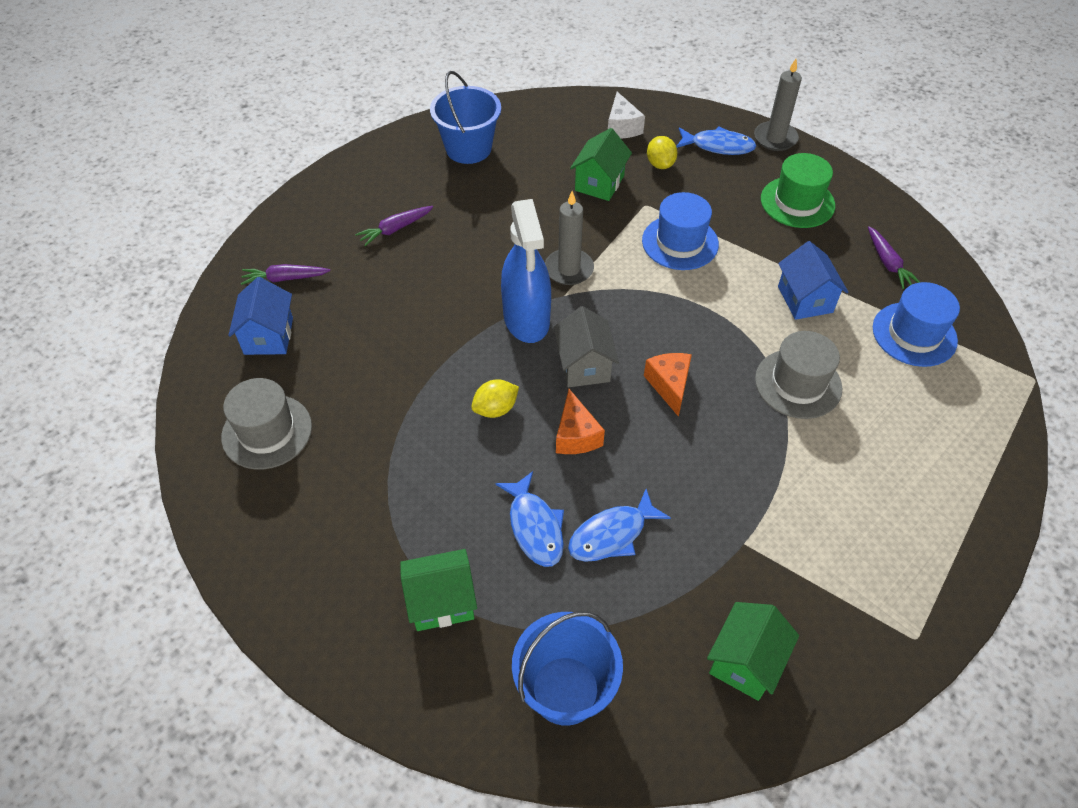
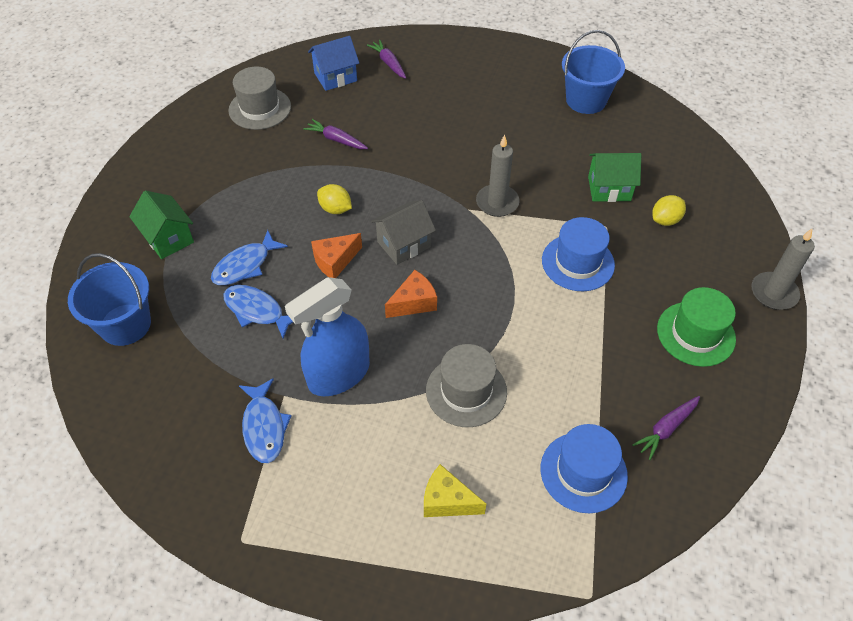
camera: 65 degrees right, 0 degrees up
purple carrot [355,206,433,247] -> purple carrot moved to [303,119,368,149]
blue spray bottle [501,199,551,343] -> blue spray bottle moved to [285,277,370,396]
white cheese [608,92,645,139] -> none
blue fish [676,126,756,155] -> blue fish moved to [239,378,292,463]
green house [707,602,799,701] -> none
blue house [778,241,848,320] -> none
none -> yellow cheese [424,464,486,517]

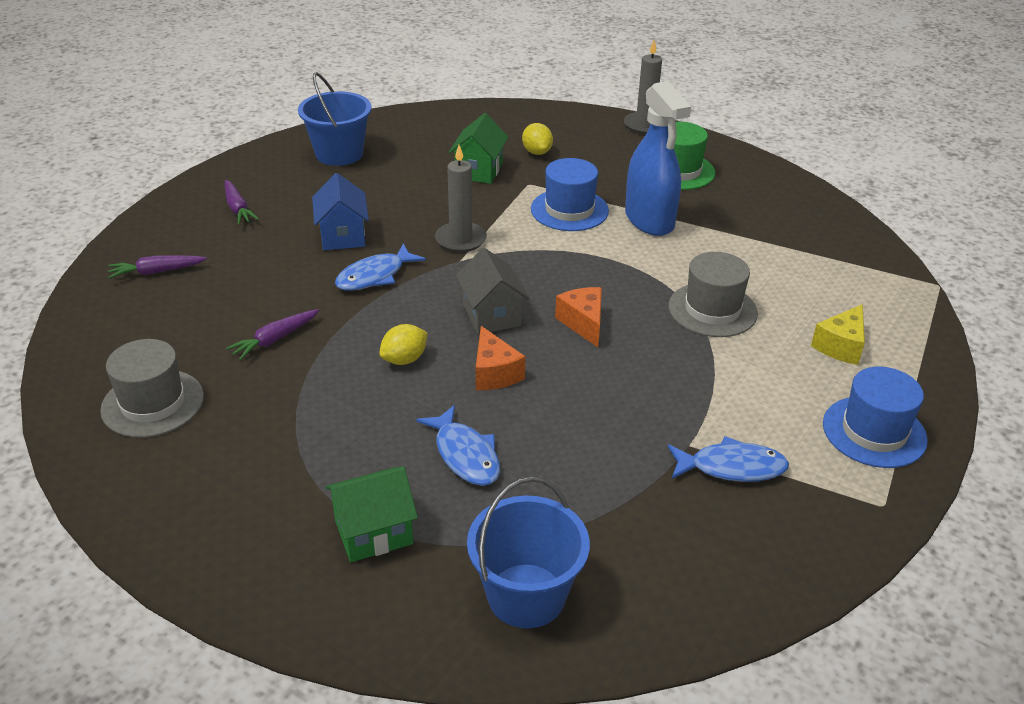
camera: 75 degrees left, 15 degrees down
blue fish [223,285,293,339] -> blue fish moved to [335,243,426,291]
blue spray bottle [285,277,370,396] -> blue spray bottle moved to [625,81,691,236]
blue house [308,36,359,91] -> blue house moved to [312,173,369,250]
blue hat [541,424,628,513] -> blue hat moved to [823,367,928,468]
purple carrot [632,396,700,460] -> purple carrot moved to [225,180,259,225]

